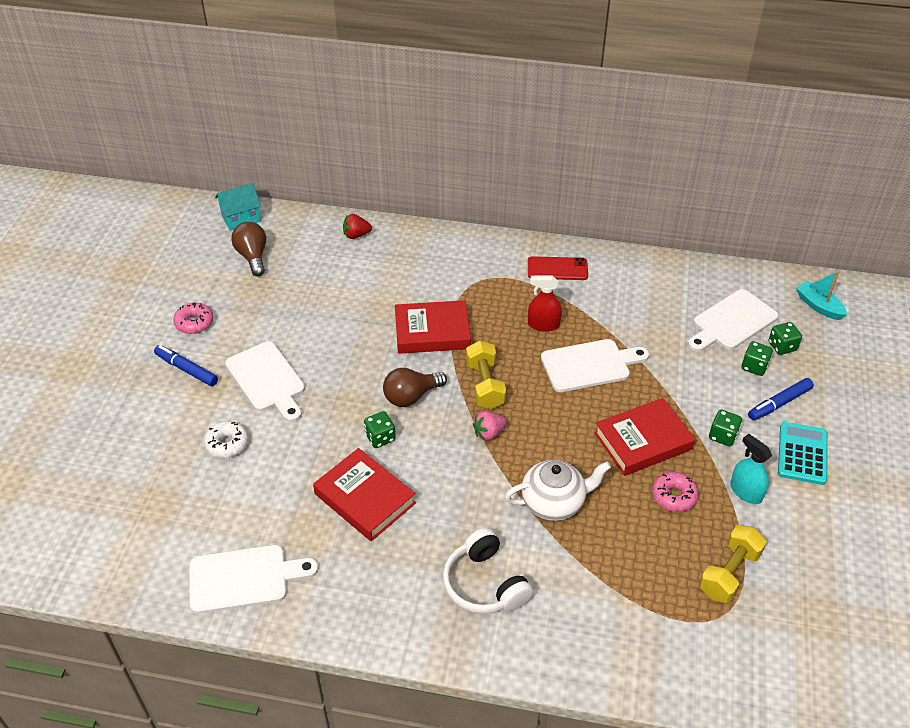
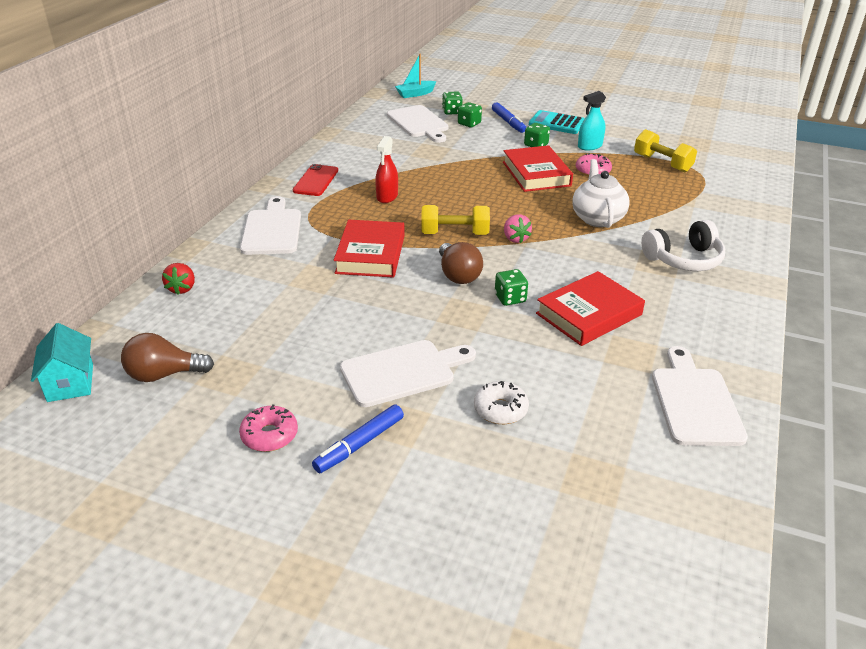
camera: 80 degrees left, 10 degrees down
white cutting board [541,339,649,392] -> white cutting board moved to [240,196,301,255]

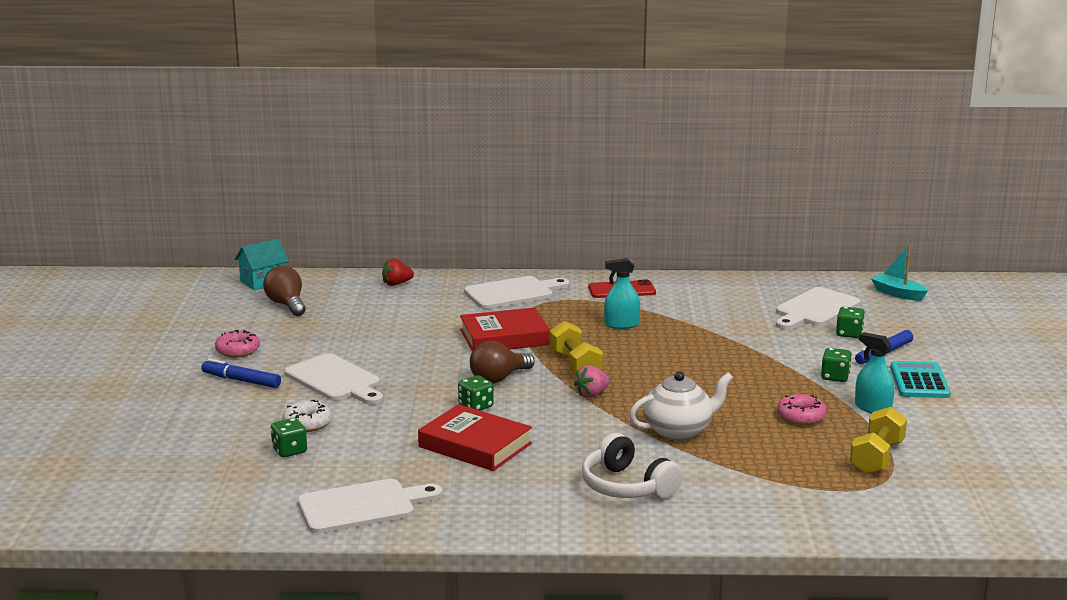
camera: 70 degrees right, 15 degrees down
red spray bottle [375,136,398,203] -> turquoise spray bottle [604,258,640,329]
green dice [442,91,463,115] -> green dice moved to [271,418,307,457]
red book [503,145,573,192] -> none

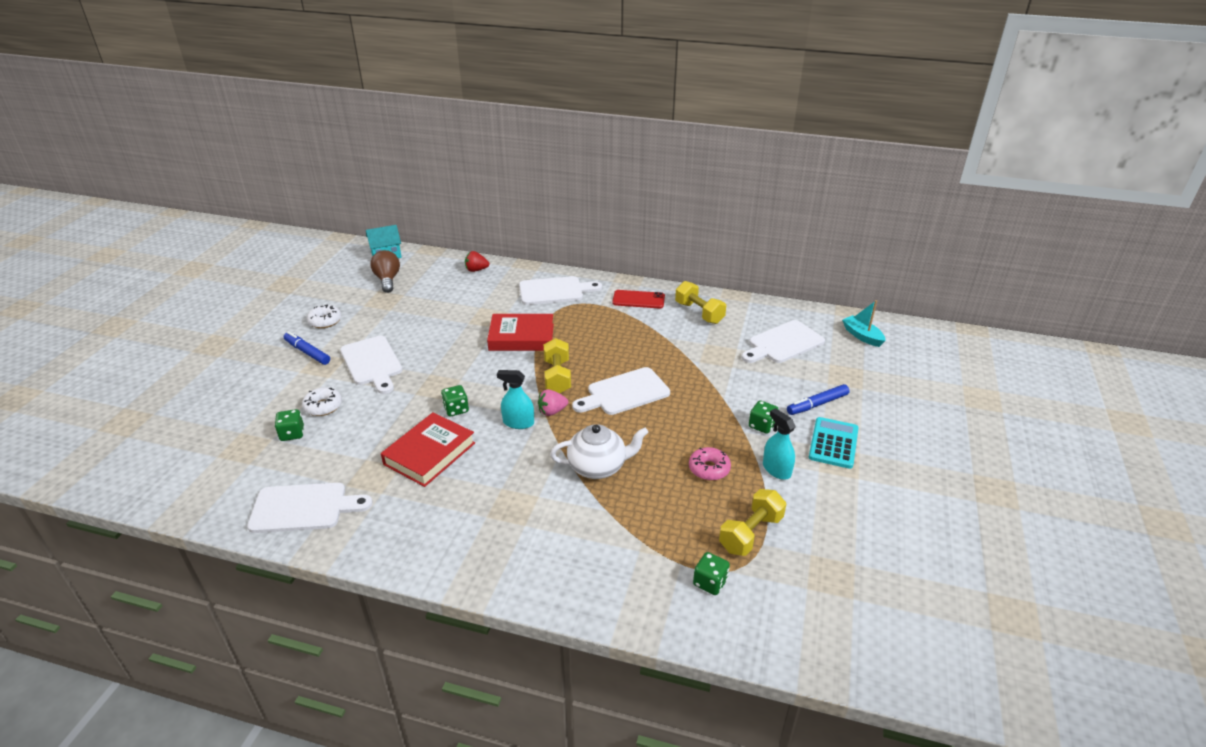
camera: 15 degrees right, 15 degrees up
pink donut [215,330,260,358] -> white donut [307,305,341,328]
red book [418,404,532,471] -> red book turned 75 degrees clockwise [381,412,475,487]
brown light bulb [470,341,535,384] -> none
white headphones [582,433,683,499] -> none
turquoise spray bottle [604,258,640,329] -> turquoise spray bottle moved to [497,370,534,429]
green dice [836,306,865,338] -> green dice moved to [693,552,730,595]
none -> white cutting board [572,367,670,415]
none -> yellow dumbbell [675,281,726,324]

